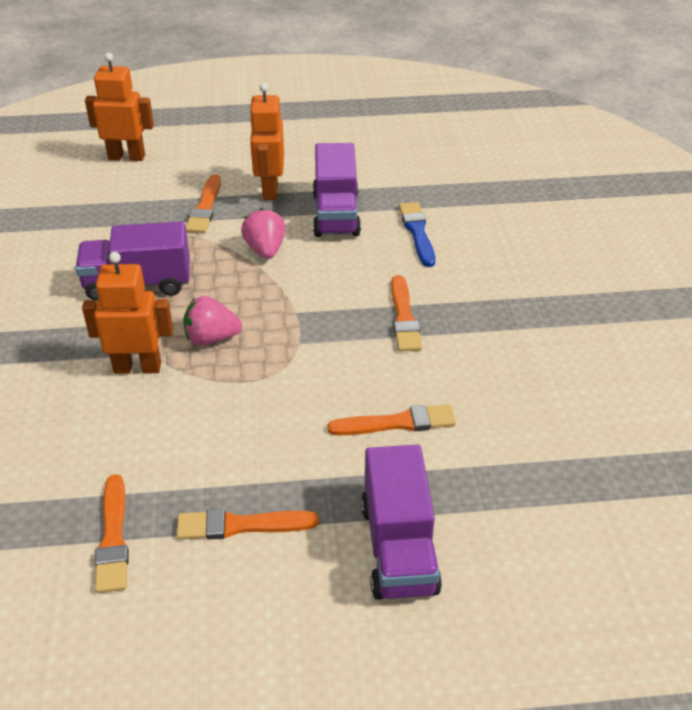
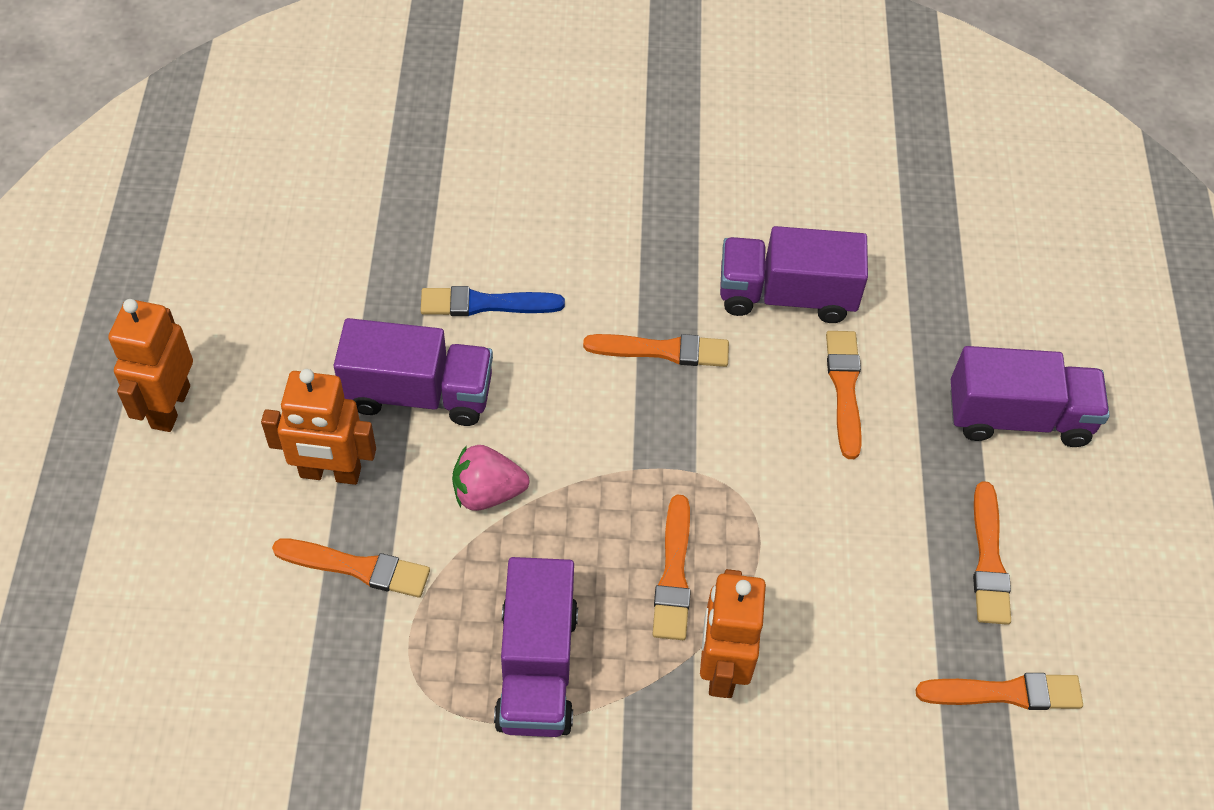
camera: 85 degrees left, 15 degrees up
orange robot [85,53,154,161] -> orange robot moved to [108,299,193,432]
pink strawberry [183,296,242,345] -> orange brush [652,494,691,640]
none -> purple truck [720,226,868,323]

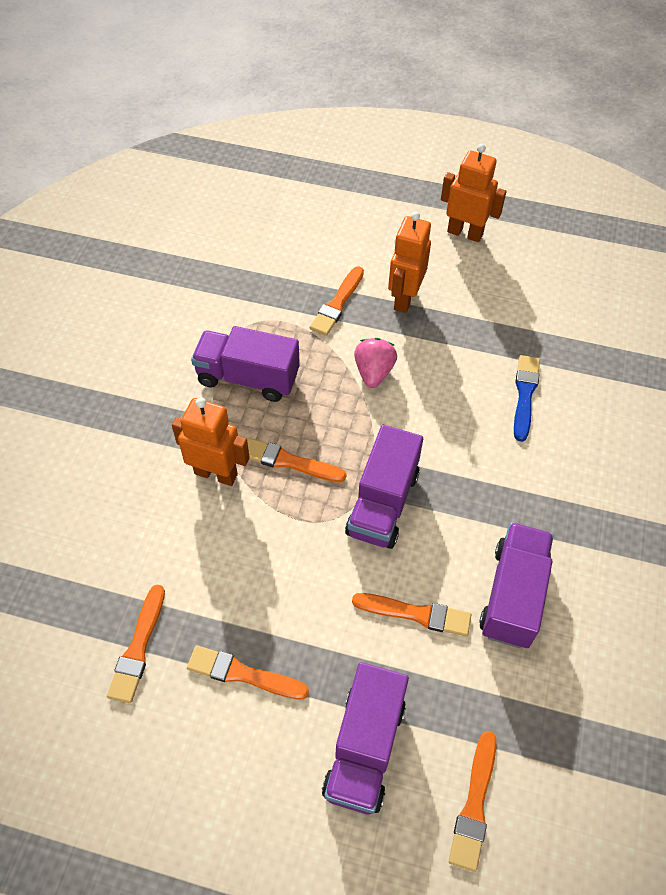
camera: 105 degrees right, 0 degrees up
purple truck [334,318,493,426] -> purple truck moved to [345,425,423,549]
orange brush [583,334,729,367] -> orange brush moved to [449,731,497,872]

